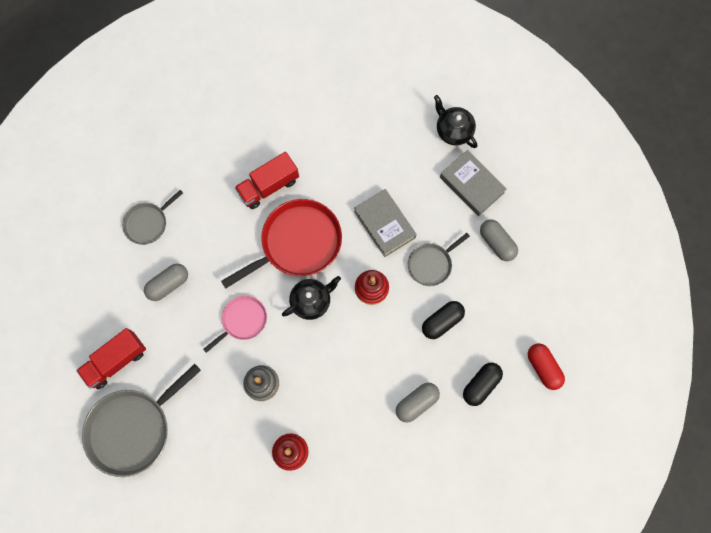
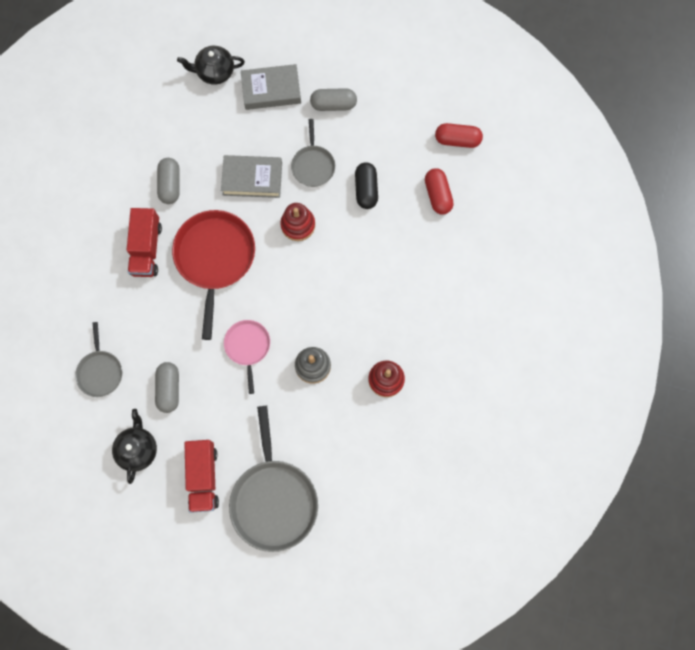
camera: 55 degrees left, 0 degrees up
black teapot [282,276,341,320] -> black teapot moved to [112,409,157,484]
grey capsule [396,383,440,423] -> grey capsule moved to [157,158,180,204]
black capsule [463,363,503,406] -> red capsule [425,168,454,214]

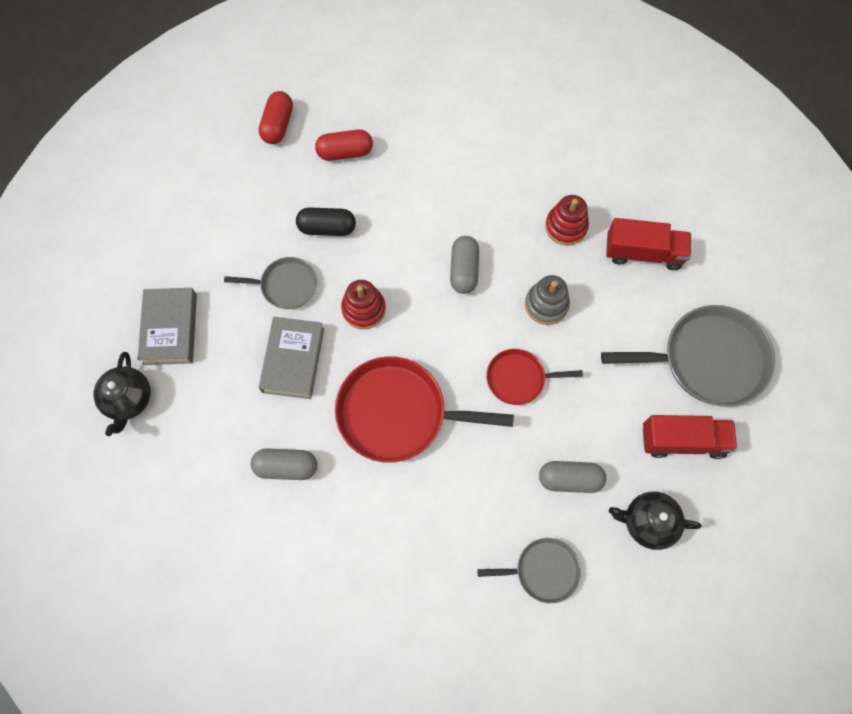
camera: 85 degrees left, 5 degrees down
red truck [127,208,162,277] -> red truck moved to [606,218,691,270]
pink pan [224,320,270,394] -> red pan [486,349,583,405]
grey capsule [310,88,357,111] -> grey capsule moved to [450,236,479,294]

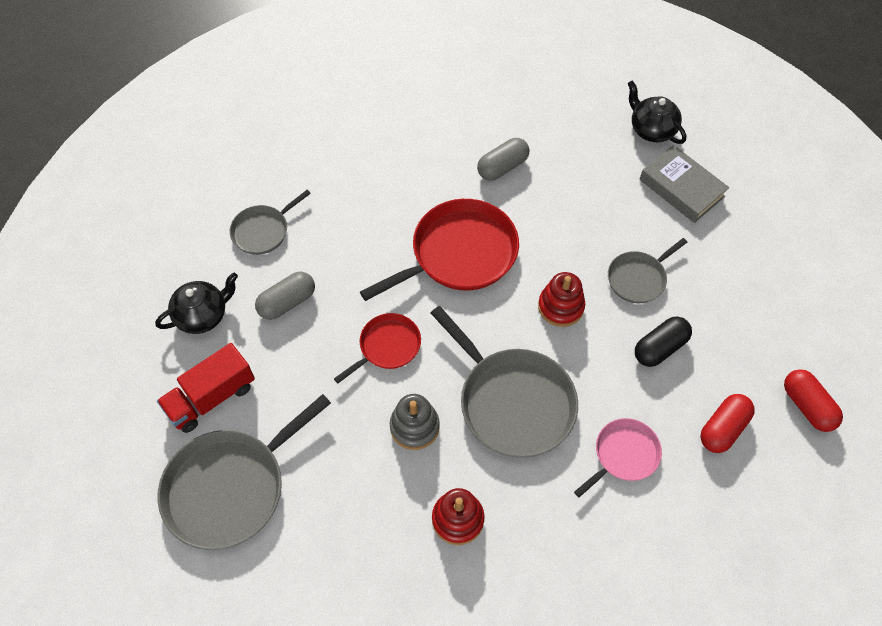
camera: 140 degrees right, 10 degrees down
grey book [259,317,324,399] -> none
grey capsule [450,236,479,294] -> grey pan [431,306,578,458]
red truck [606,218,691,270] -> none
none -> pink pan [574,418,662,497]

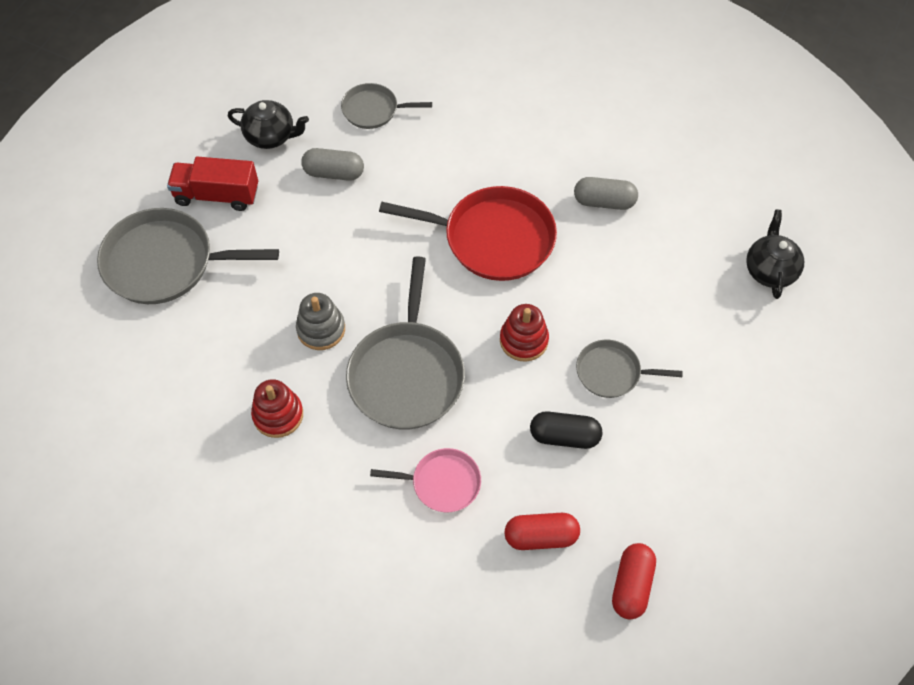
camera: 45 degrees right, 0 degrees up
red pan [334,313,421,383] -> none
grey book [639,145,729,223] -> none

